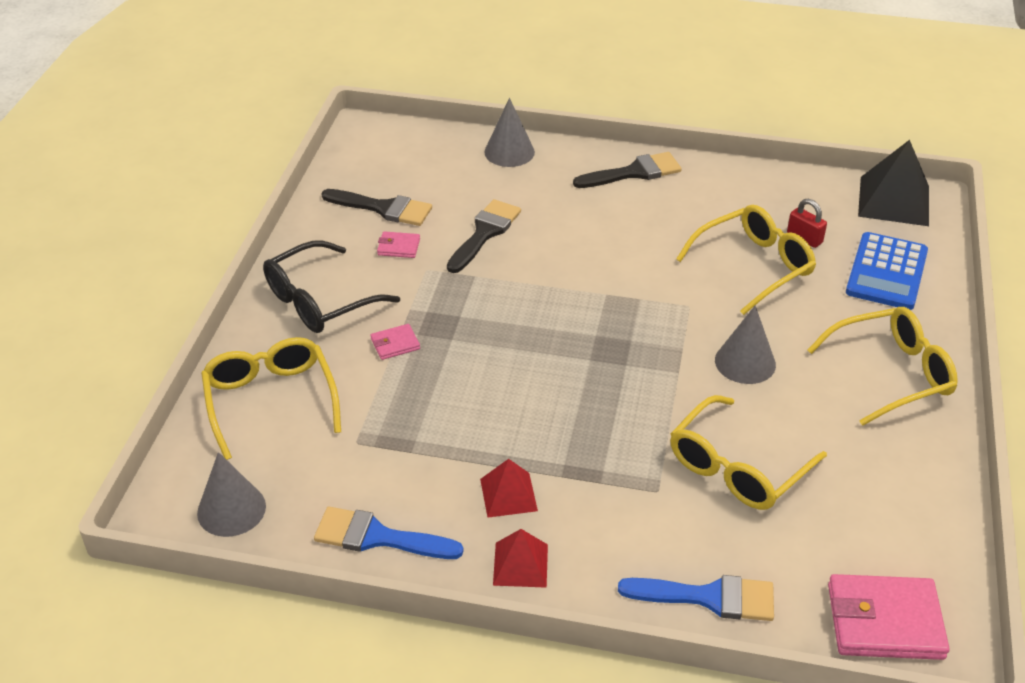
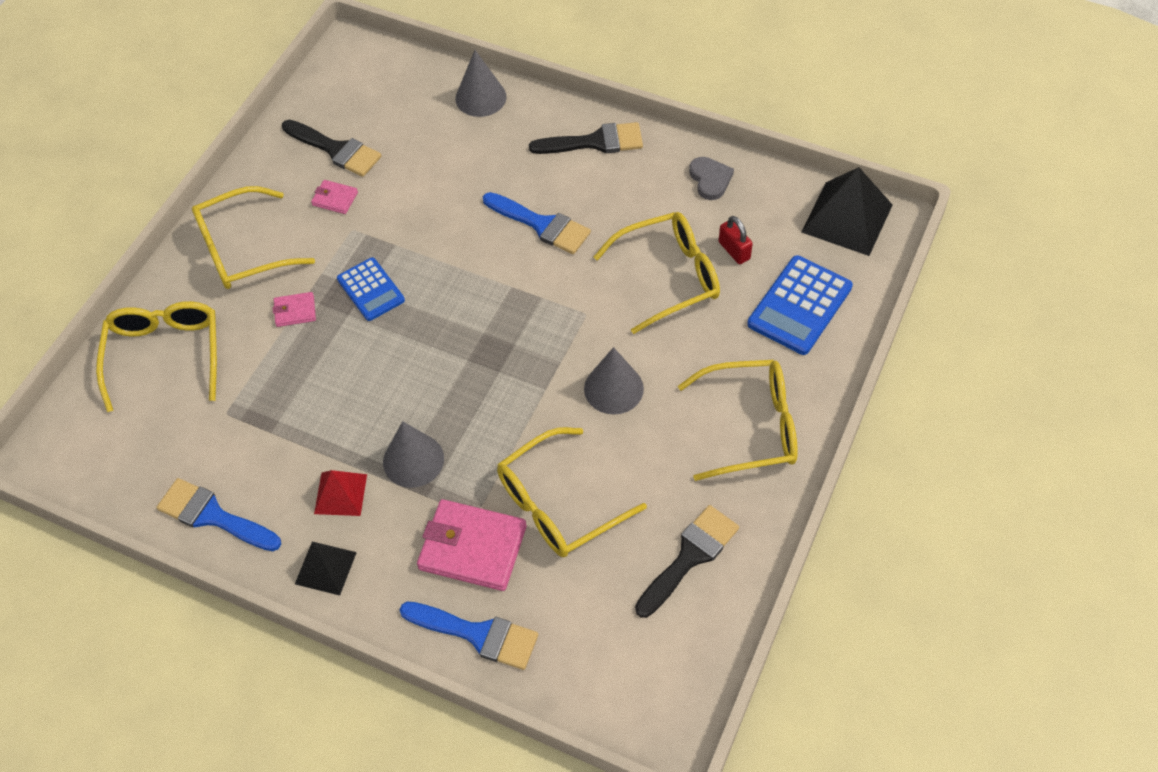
camera: 15 degrees right, 15 degrees up
grey cone [197,452,266,537] -> grey cone moved to [383,421,444,488]
black glasses [263,240,400,333] -> yellow glasses [192,186,315,289]
black brush [447,199,521,273] -> black brush moved to [635,505,739,618]
red pyramid [493,529,548,588] -> black pyramid [295,542,357,595]
pink wallet [828,574,950,660] -> pink wallet moved to [417,499,527,591]
none -> blue calculator [337,257,405,321]
none -> blue brush [483,192,591,254]
none -> grey heart [689,157,734,200]

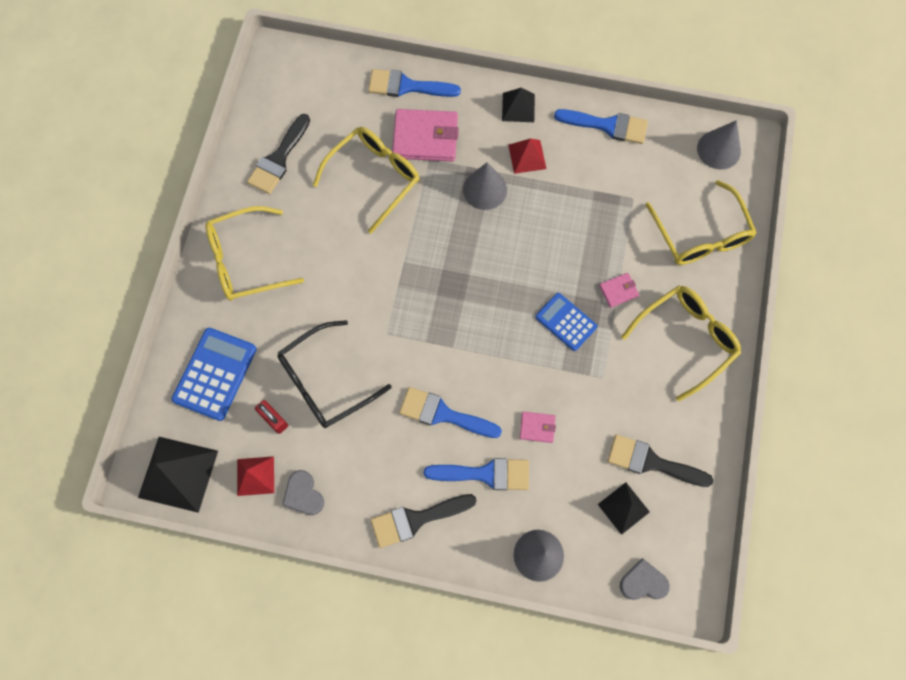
camera: 165 degrees right, 15 degrees up
pink wallet [311,180,358,214] -> pink wallet moved to [520,412,556,443]
grey cone [584,347,644,415] -> grey cone moved to [697,120,741,170]
yellow glasses [594,212,720,334] -> black glasses [277,320,392,428]
none -> red pyramid [237,456,274,496]
none -> blue brush [424,458,529,490]
none -> black pyramid [598,482,650,535]
none -> grey heart [620,558,670,600]

